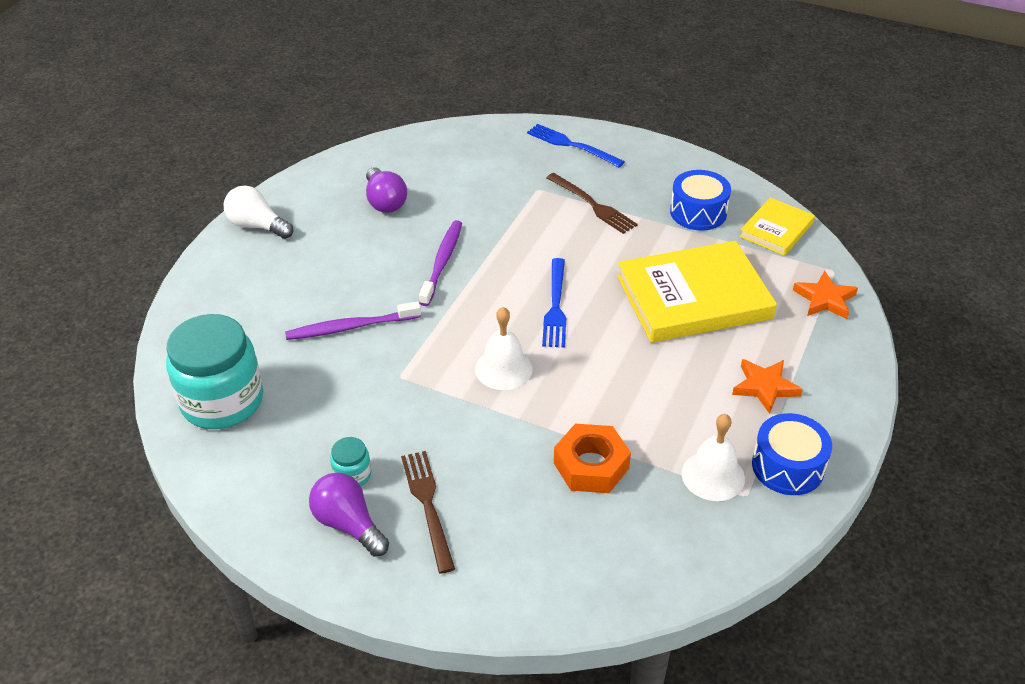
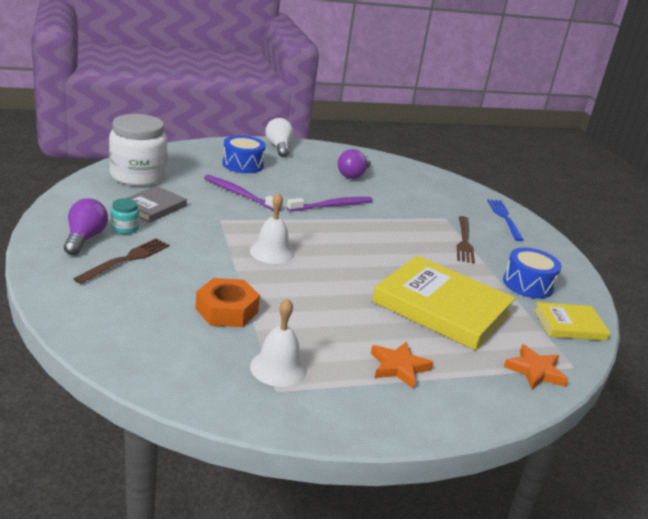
camera: 45 degrees right, 15 degrees down
turquoise jar [166,314,263,429] -> white jar [109,114,167,186]
blue fork [542,258,566,348] -> none
blue drum [752,413,832,495] -> blue drum moved to [223,135,266,173]
none -> grey book [127,186,187,223]

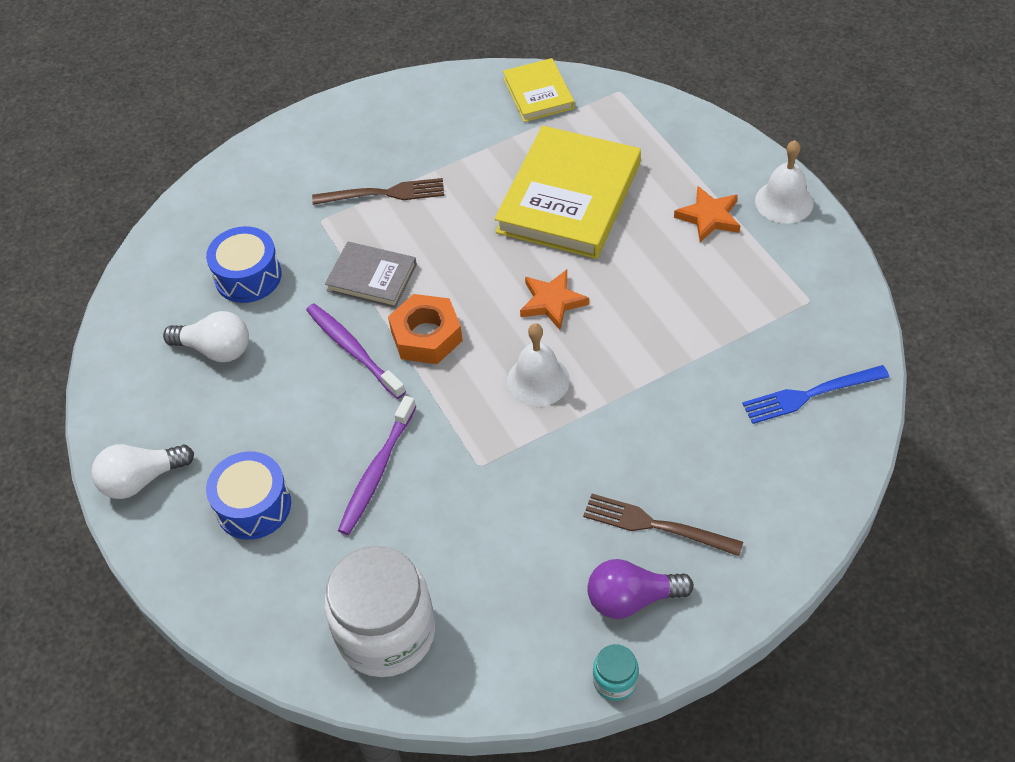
camera: 95 degrees left, 25 degrees up
turquoise jar [111,198,139,234] -> turquoise jar moved to [593,644,639,701]
grey book [127,186,187,223] -> grey book moved to [325,242,417,308]
orange nut [195,278,260,327] -> orange nut moved to [388,294,463,364]
white bell [250,298,307,387] -> white bell moved to [755,140,813,224]
purple light bulb [338,149,371,179] -> white light bulb [163,311,249,362]
blue fork [487,199,524,241] -> blue fork moved to [742,365,889,424]
blue drum [503,248,562,299] -> blue drum moved to [206,226,282,303]
orange star [504,344,569,389] -> orange star moved to [520,270,589,330]

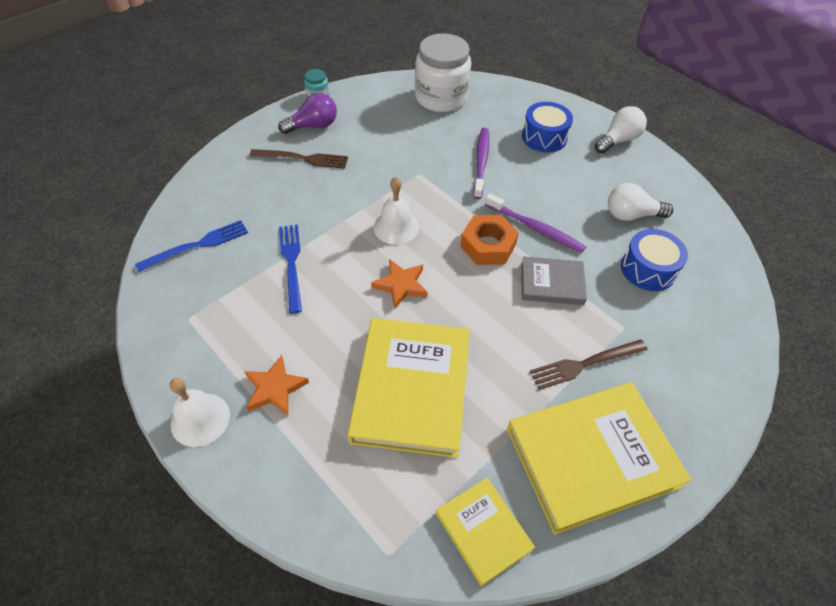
camera: 160 degrees right, 0 degrees up
none -> blue fork [279,225,302,313]
none -> yellow book [507,382,692,534]

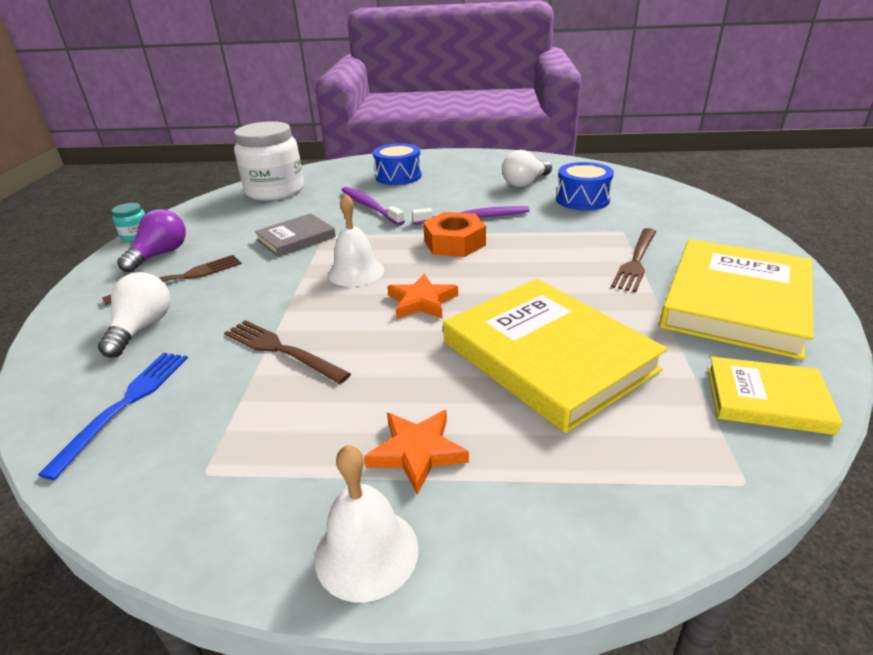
camera: 40 degrees left, 20 degrees down
blue fork [279,225,302,313] -> brown fork [224,320,351,384]
grey book [521,256,587,305] -> grey book moved to [255,213,336,257]
white light bulb [595,106,647,154] -> white light bulb moved to [98,272,171,357]

